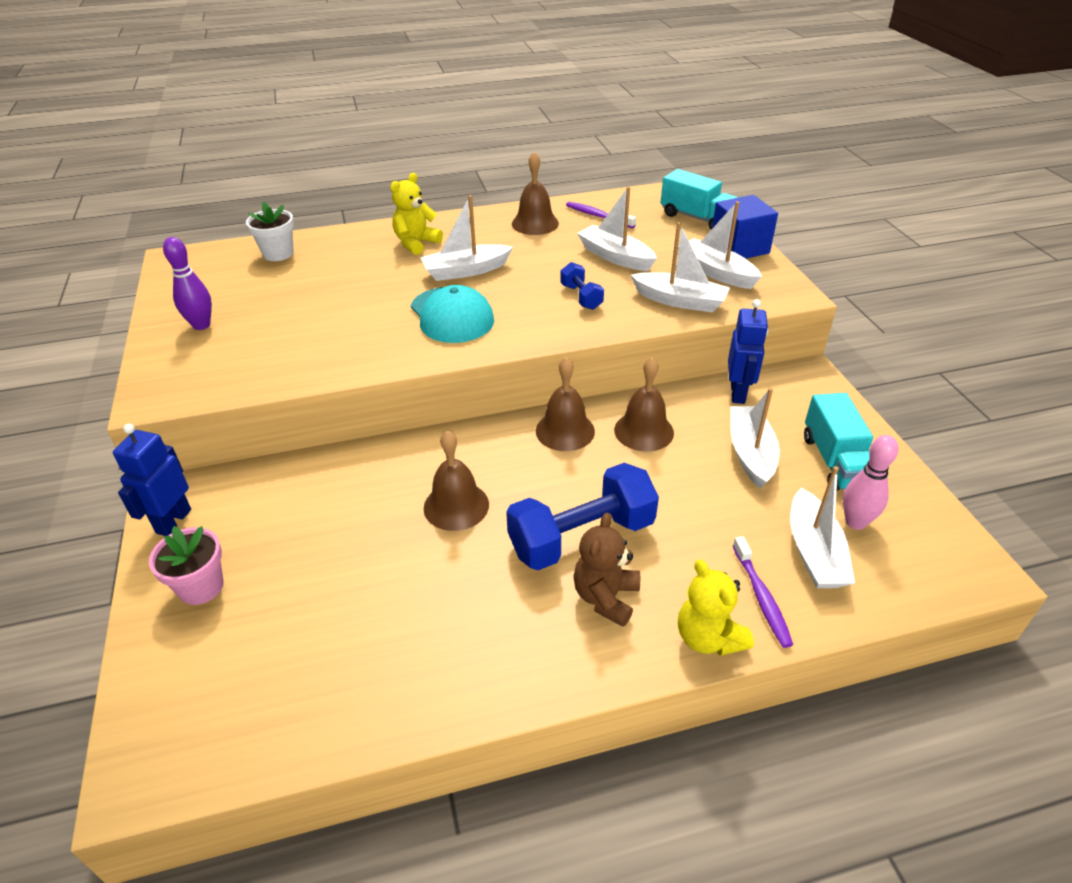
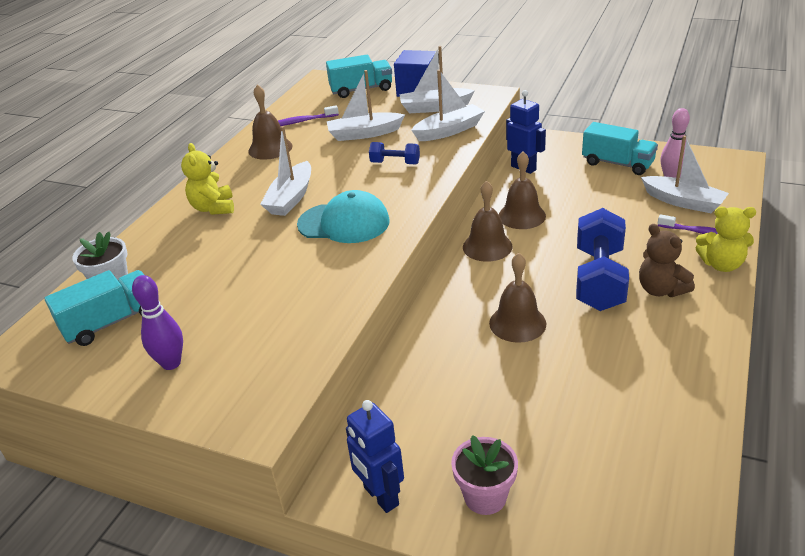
camera: 50 degrees left, 5 degrees down
white boat [730,388,780,489] -> none
none -> turquoise truck [44,270,144,346]

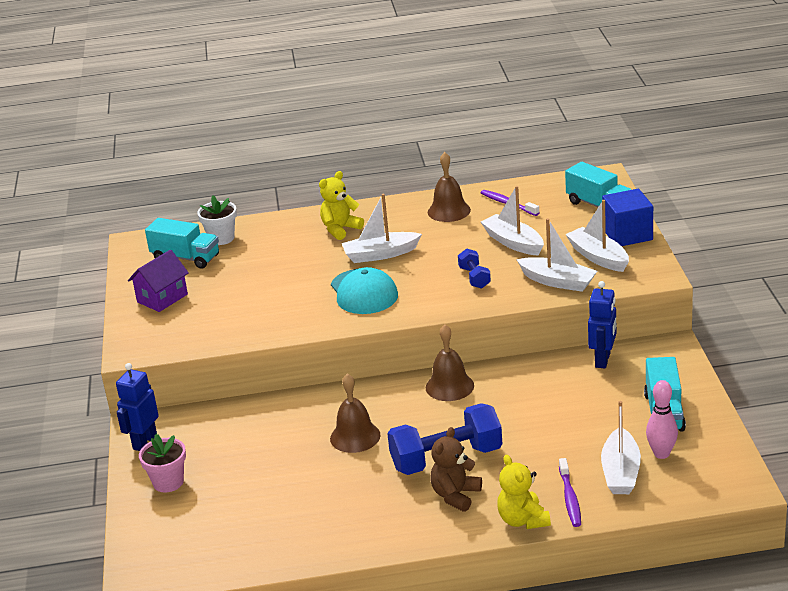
camera: 60 degrees right, 5 degrees down
purple bowling pin [132,275,183,370] -> purple house [128,250,189,312]
brown bell [499,151,546,229] -> none

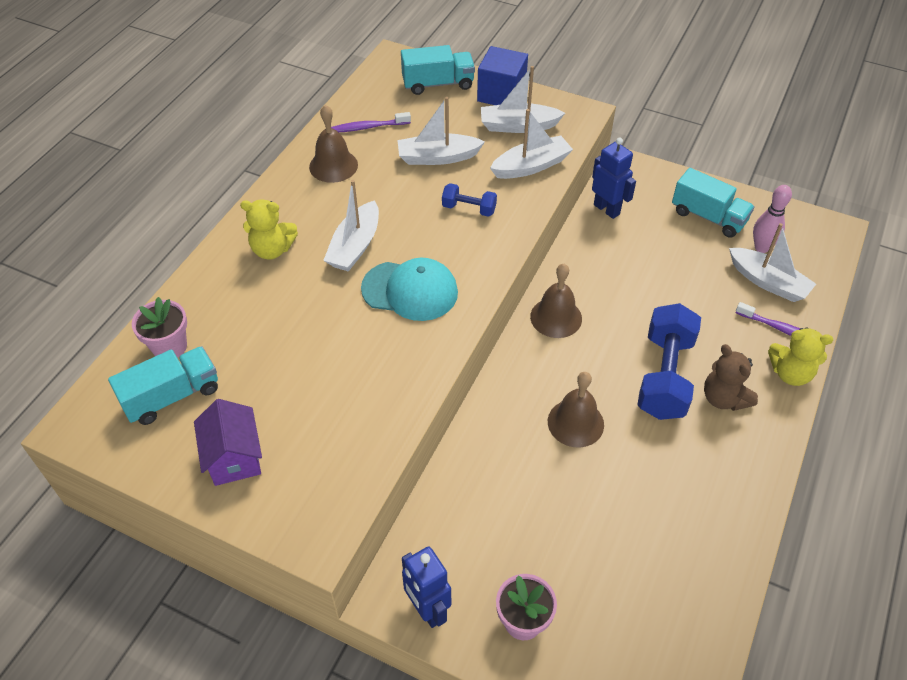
camera: 60 degrees left, 20 degrees up
white flower pot [197,196,237,245] -> pink flower pot [132,297,187,358]
yellow teddy bear [319,171,364,240] -> yellow teddy bear turned 75 degrees counterclockwise [240,199,298,260]

